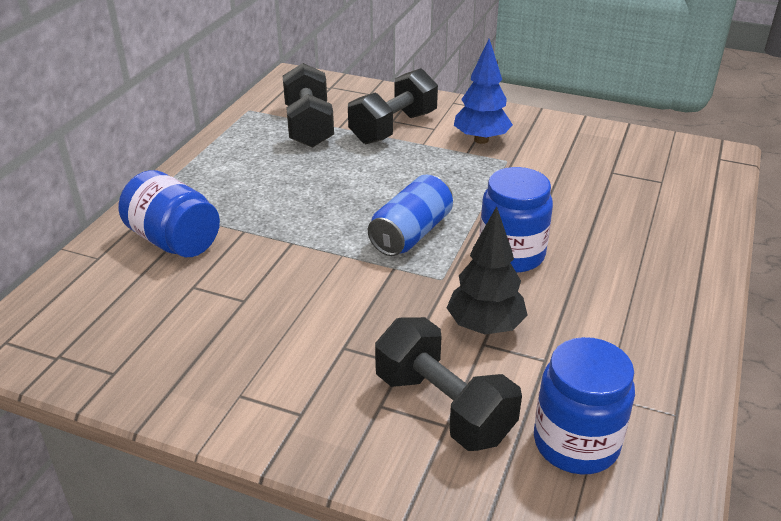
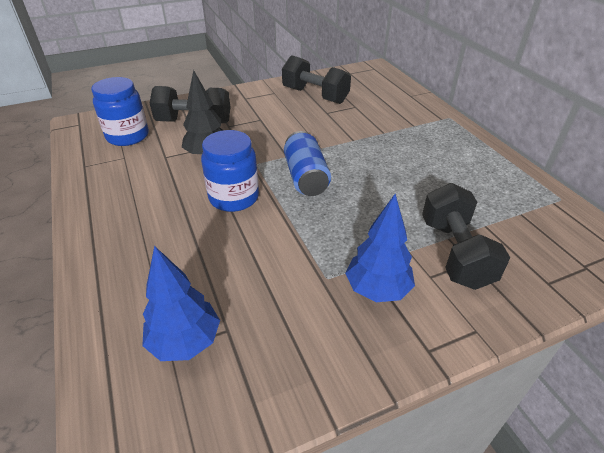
camera: 135 degrees right, 5 degrees up
blue jar [118,170,220,257] -> none
black dumbbell [283,63,334,148] -> black dumbbell moved to [282,55,351,104]
none -> blue tree [142,246,220,361]

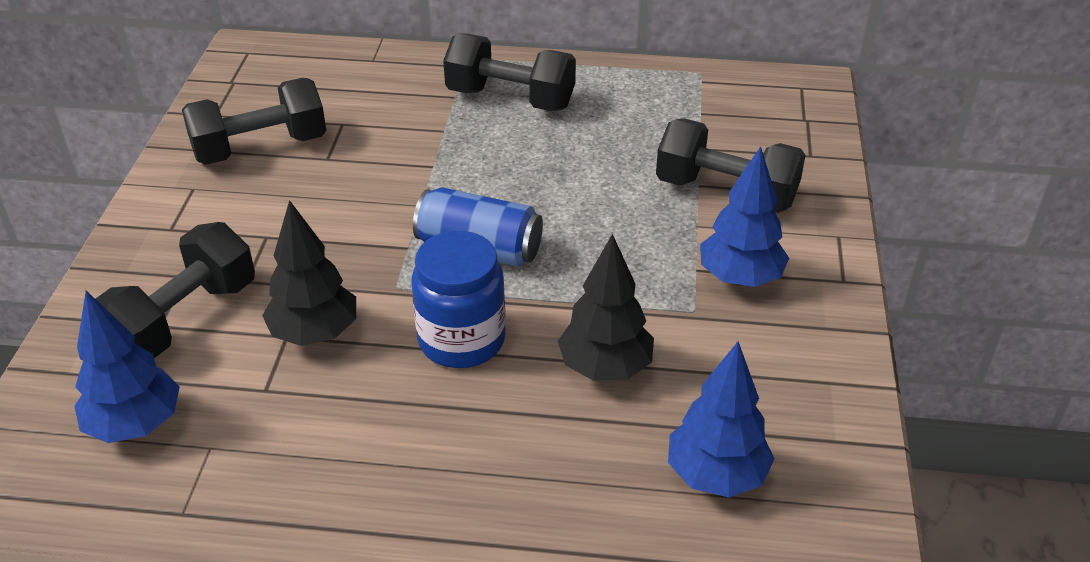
camera: 60 degrees left, 0 degrees up
blue jar [91,77,149,146] -> blue tree [74,291,180,443]
none -> black dumbbell [443,33,576,111]
none -> black tree [558,234,654,381]

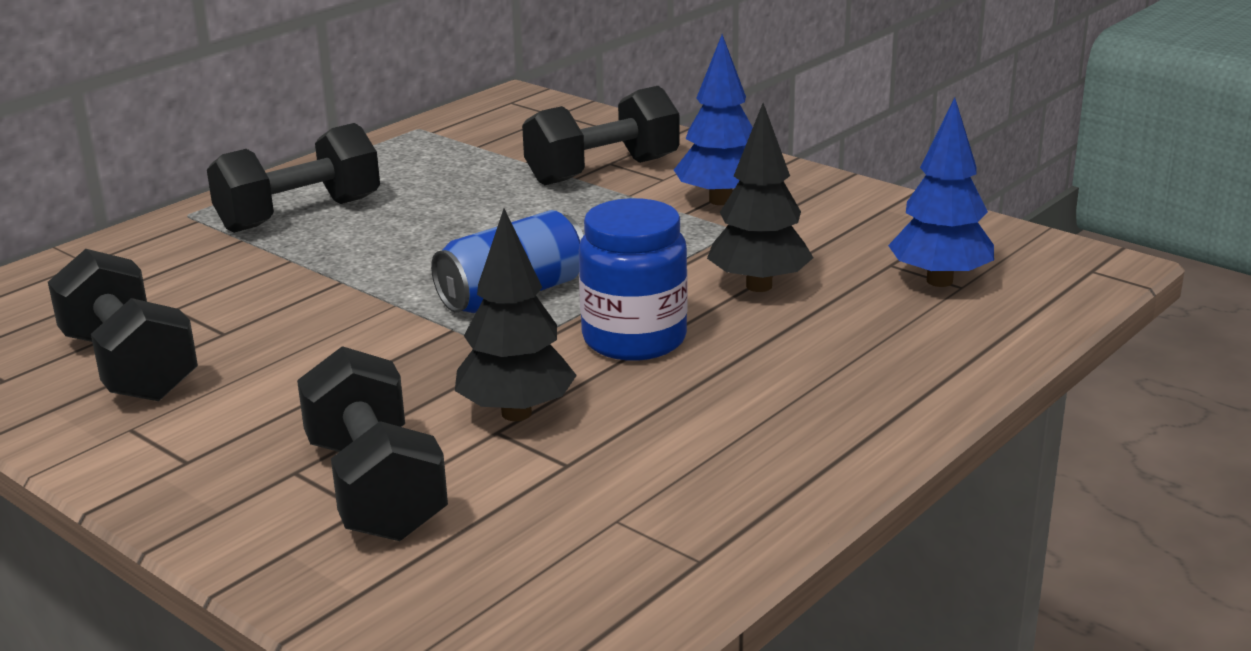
camera: 55 degrees left, 15 degrees down
blue tree [74,291,180,443] -> none
black dumbbell [182,78,326,165] -> black dumbbell turned 45 degrees counterclockwise [48,249,198,401]

